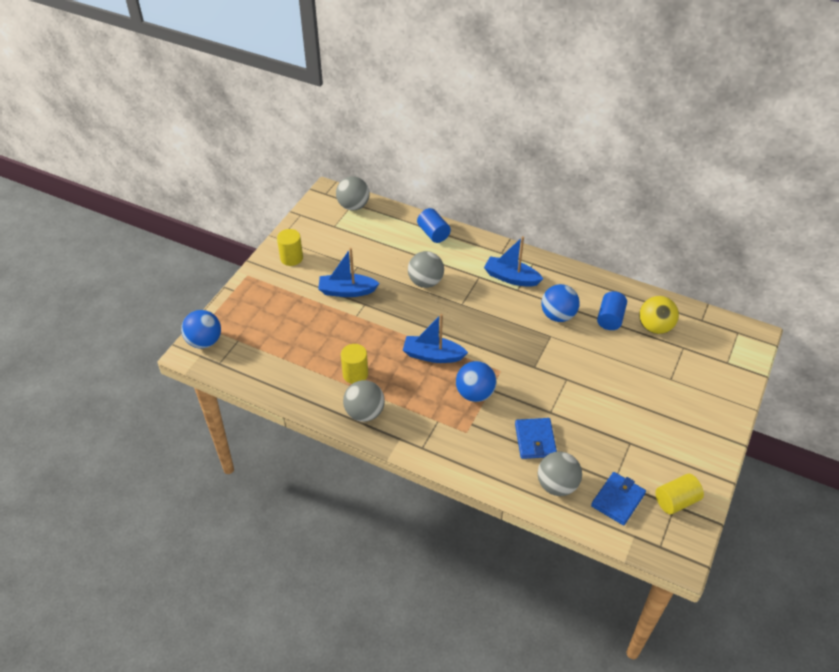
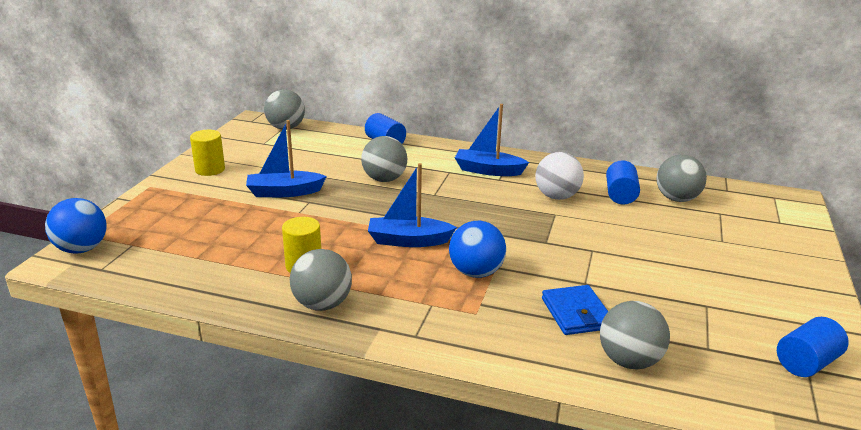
camera: 10 degrees left, 20 degrees down
blue ball [541,284,580,322] -> white ball [535,152,584,200]
blue wallet [591,472,646,526] -> none
yellow ball [639,296,679,334] -> grey ball [657,155,707,202]
yellow cylinder [655,474,704,514] -> blue cylinder [777,317,849,377]

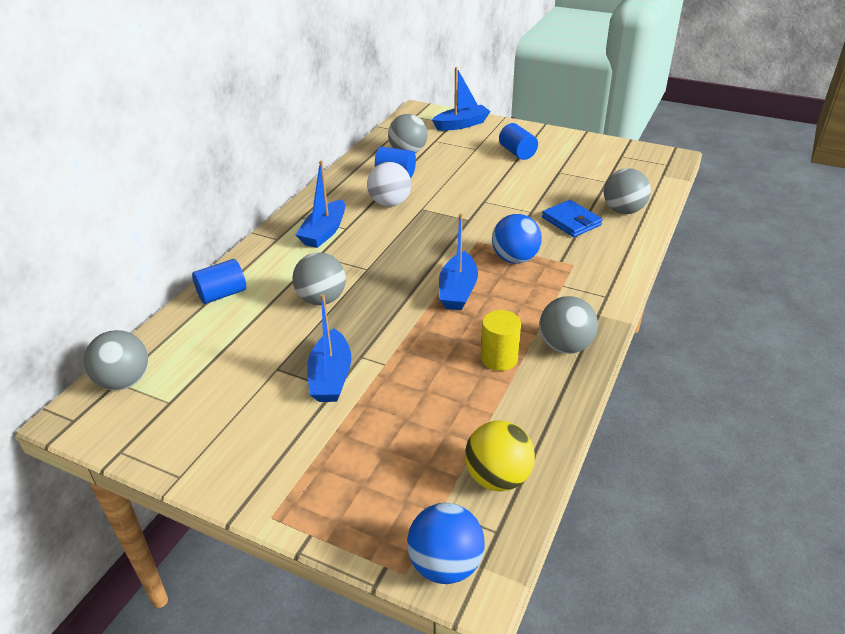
camera: 80 degrees left, 10 degrees up
yellow cylinder [190,130,225,176] -> none
blue wallet [542,285,608,335] -> blue wallet turned 60 degrees clockwise [542,200,602,237]
blue cylinder [777,317,849,377] -> blue cylinder moved to [499,123,538,160]
none -> blue boat [432,67,491,131]
none -> yellow ball [465,421,535,492]

